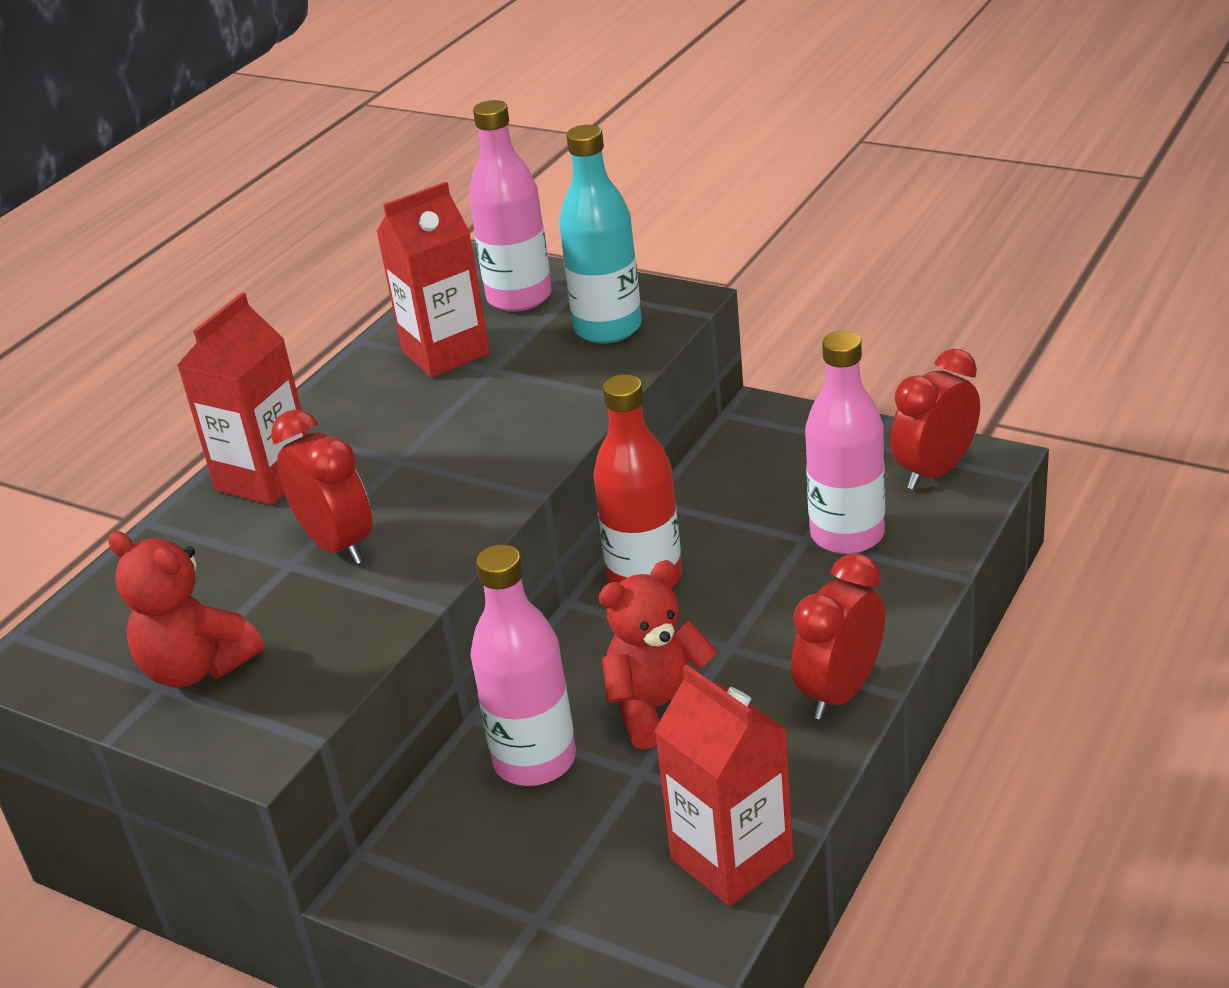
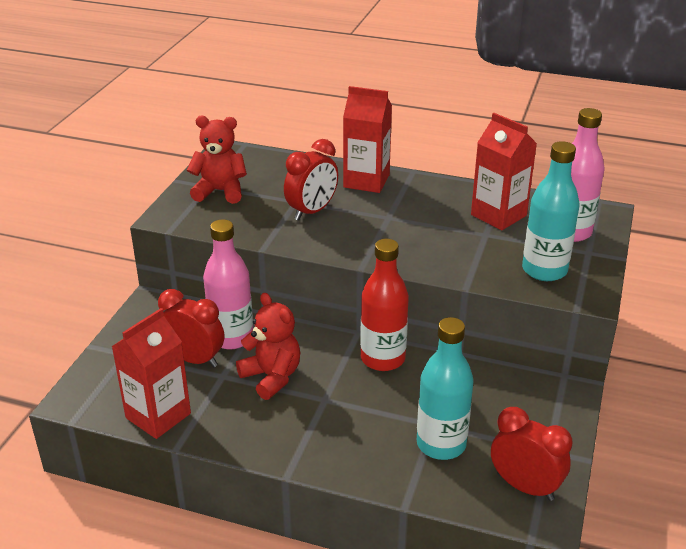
camera: 75 degrees right, 0 degrees up
red teddy bear [108,531,264,687] -> red teddy bear turned 75 degrees clockwise [187,116,247,204]
red clock [791,553,885,720] -> red clock moved to [158,289,224,367]
pink bottle [805,331,885,554] -> turquoise bottle [417,317,474,460]

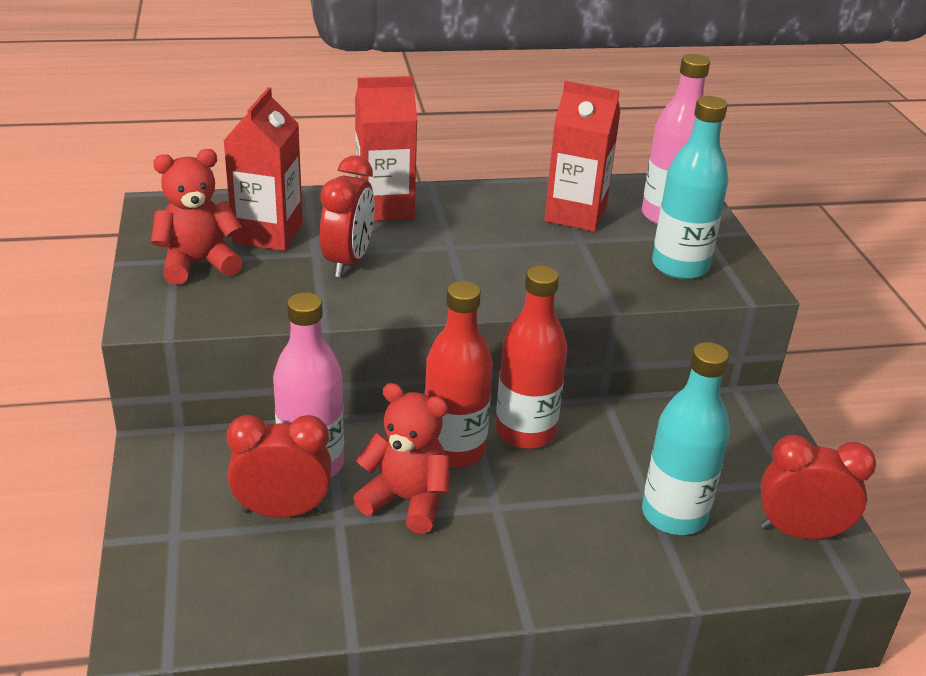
camera: 30 degrees left, 0 degrees up
red carton [111,308,191,439] -> red carton moved to [223,87,303,251]
none -> red bottle [425,281,493,468]

